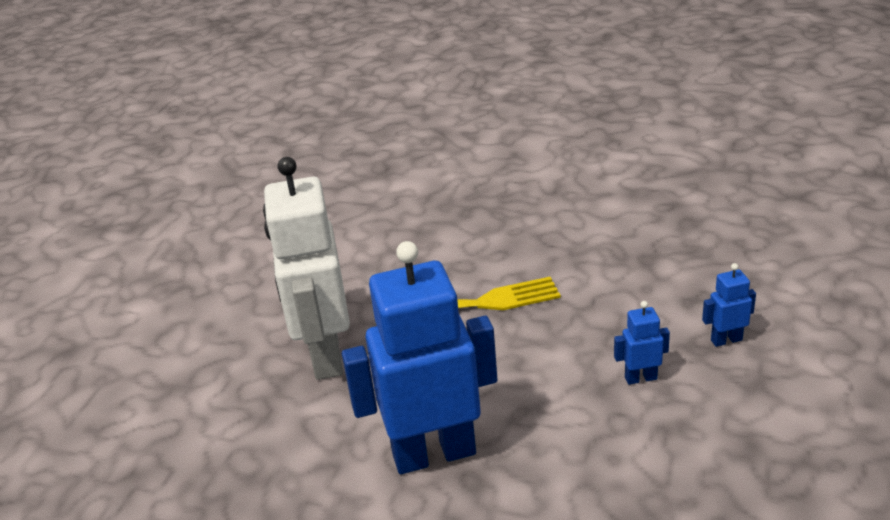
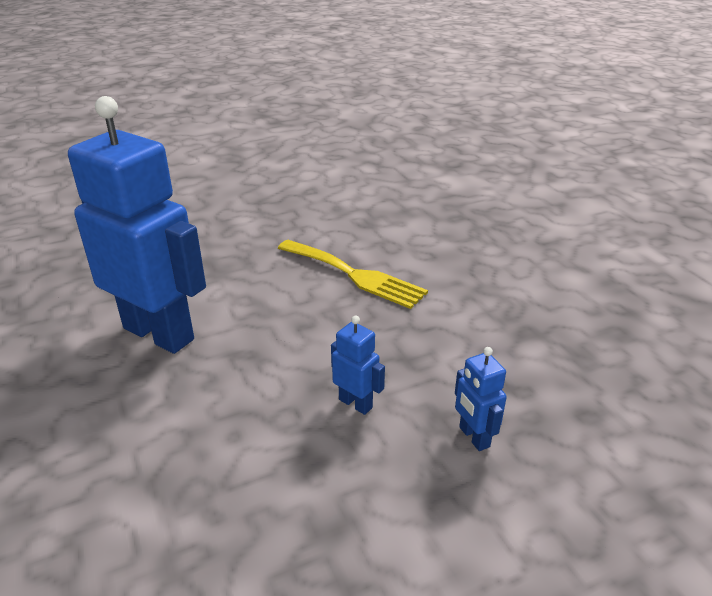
camera: 45 degrees right, 0 degrees up
white robot [263,157,350,380] -> none
blue robot [702,263,756,347] -> blue robot turned 150 degrees counterclockwise [455,347,507,451]

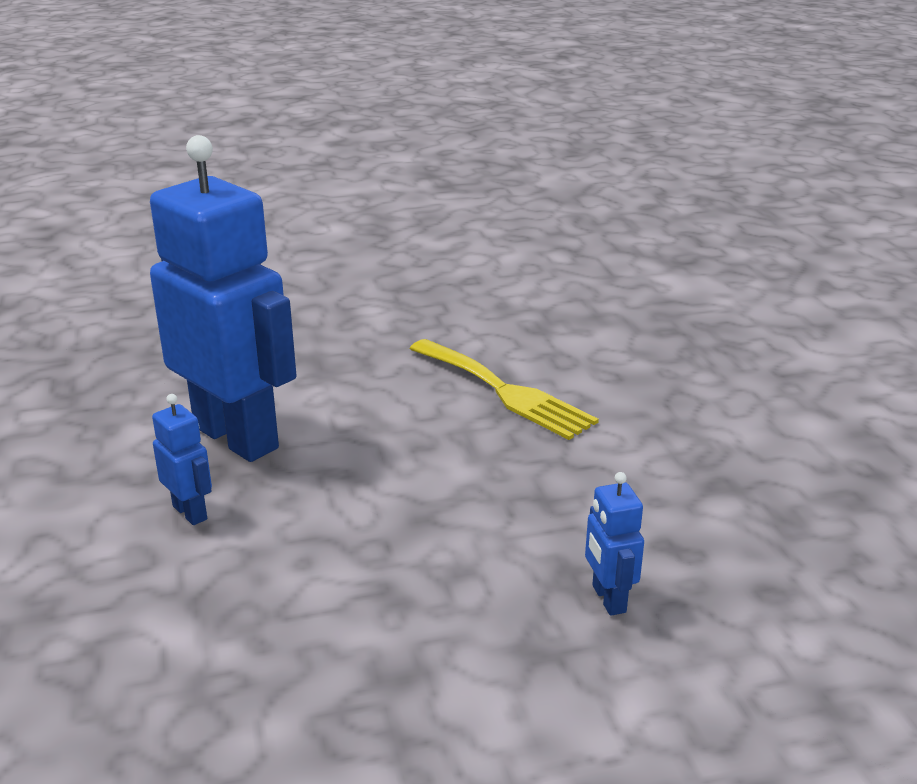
camera: 10 degrees right, 5 degrees down
blue robot [331,316,385,415] -> blue robot moved to [152,394,212,525]

